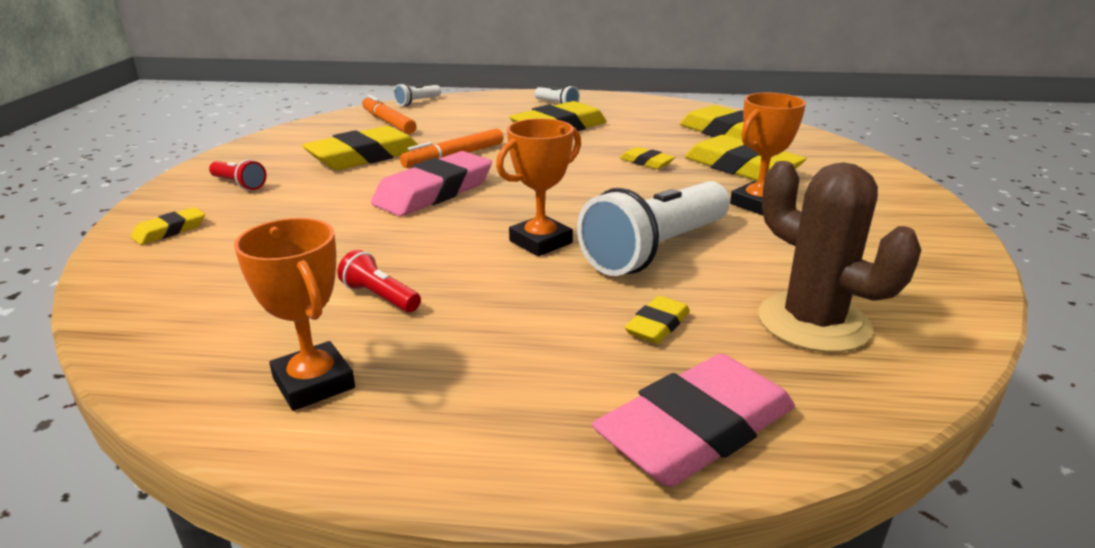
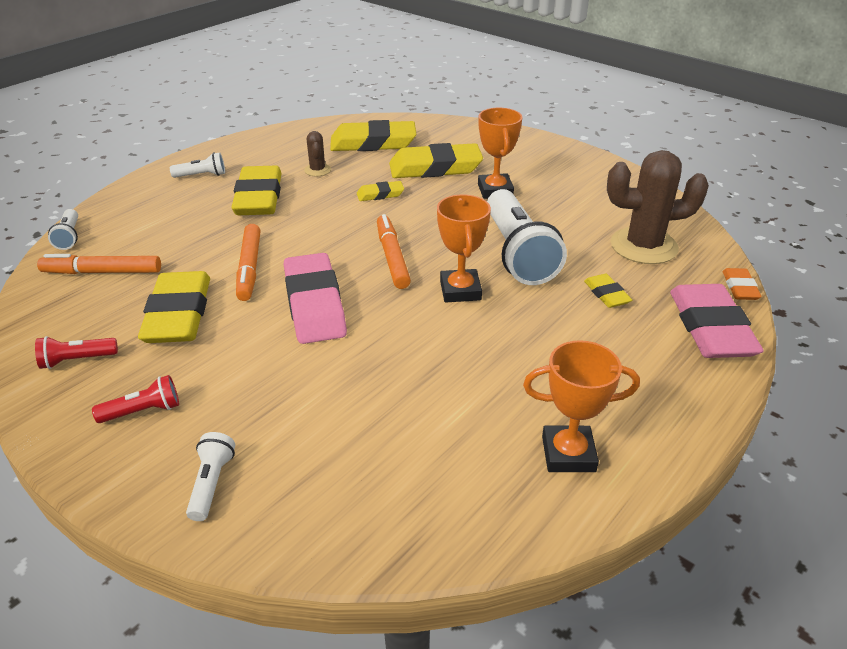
camera: 55 degrees left, 10 degrees up
yellow eraser [131,207,205,245] -> white flashlight [186,432,235,521]
red flashlight [337,250,421,312] -> red flashlight moved to [35,336,118,369]
none -> brown cactus [304,131,331,176]
none -> orange marker [377,214,411,289]
none -> orange eraser [723,268,761,300]

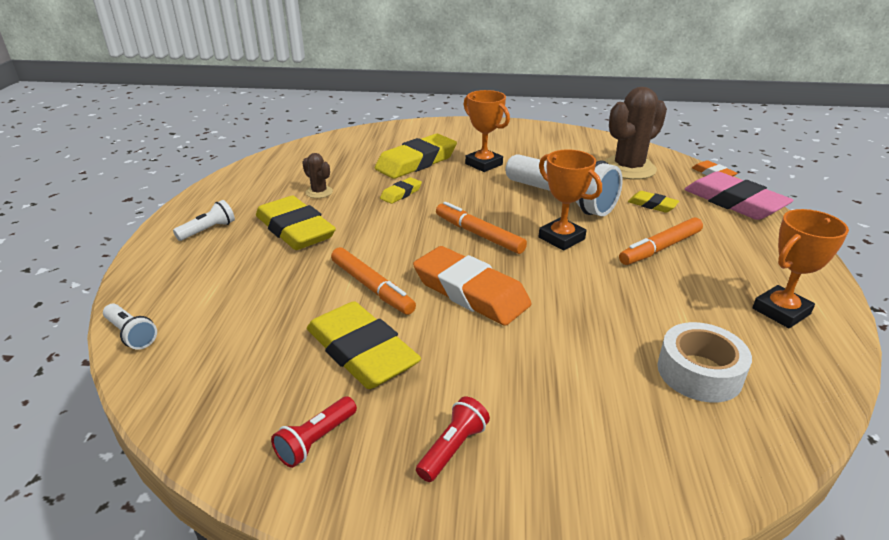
camera: 35 degrees left, 5 degrees down
orange marker [37,254,161,274] -> orange marker moved to [619,217,703,265]
white flashlight [186,432,235,521] -> none
pink eraser [284,253,347,344] -> orange eraser [413,246,532,326]
yellow eraser [330,120,416,151] -> none
none -> white tape [657,322,752,402]

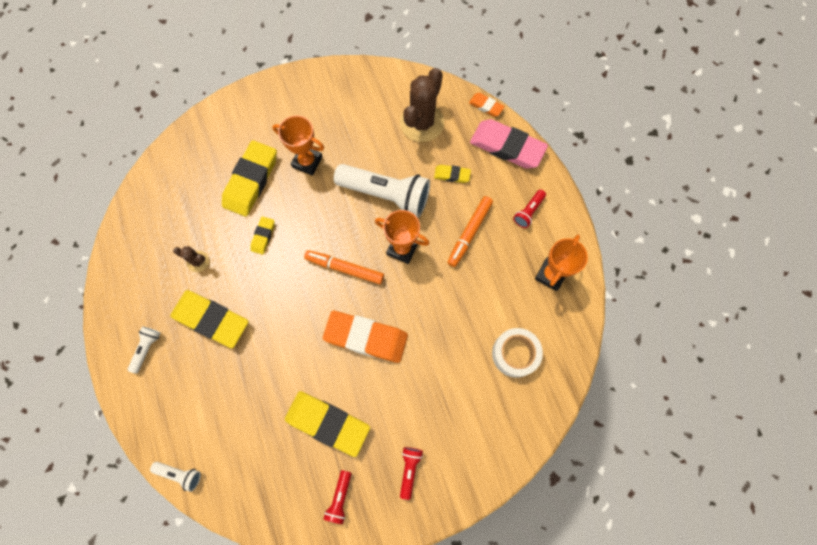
camera: 25 degrees left, 40 degrees up
orange marker [331,247,416,315] -> none
none -> red flashlight [513,190,546,228]

